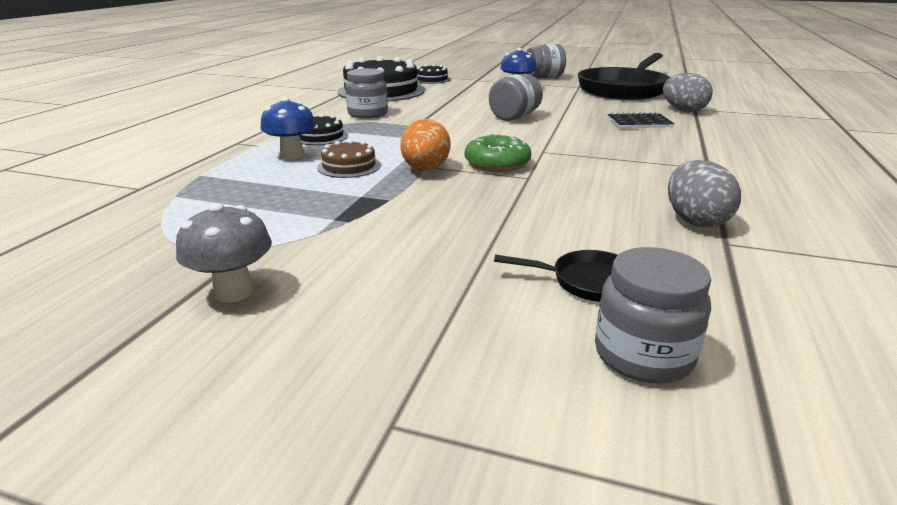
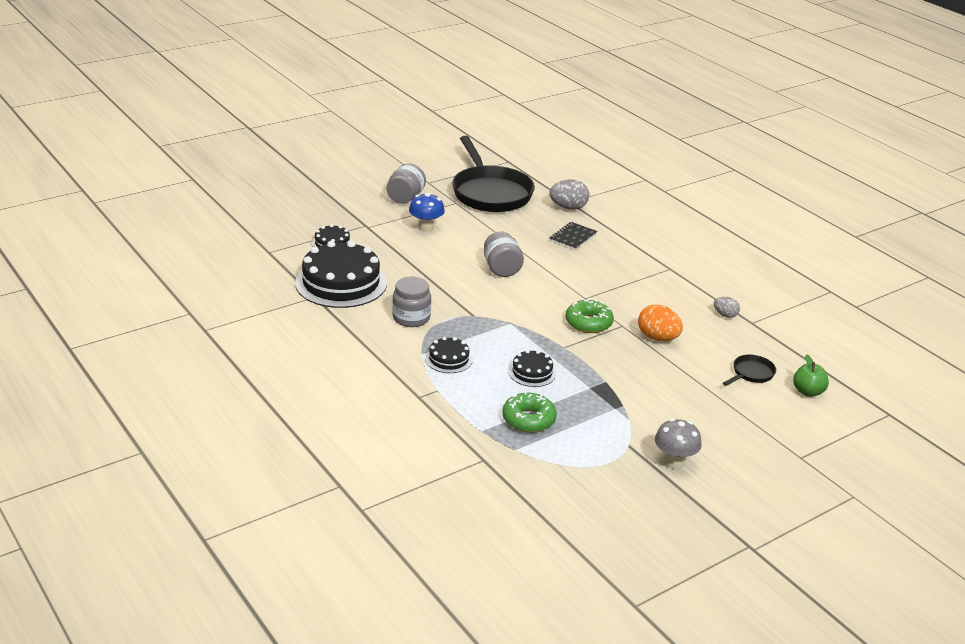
camera: 55 degrees left, 5 degrees up
blue mushroom [261,97,316,160] -> none
brown cake [317,140,381,178] -> black cake [508,350,556,387]
orange egg [400,119,451,171] -> orange egg moved to [638,304,683,341]
grey jar [595,247,711,384] -> green apple [793,354,829,397]
grey egg [668,160,741,228] -> grey egg [714,297,740,318], size x0.59
none -> green donut [502,391,557,433]

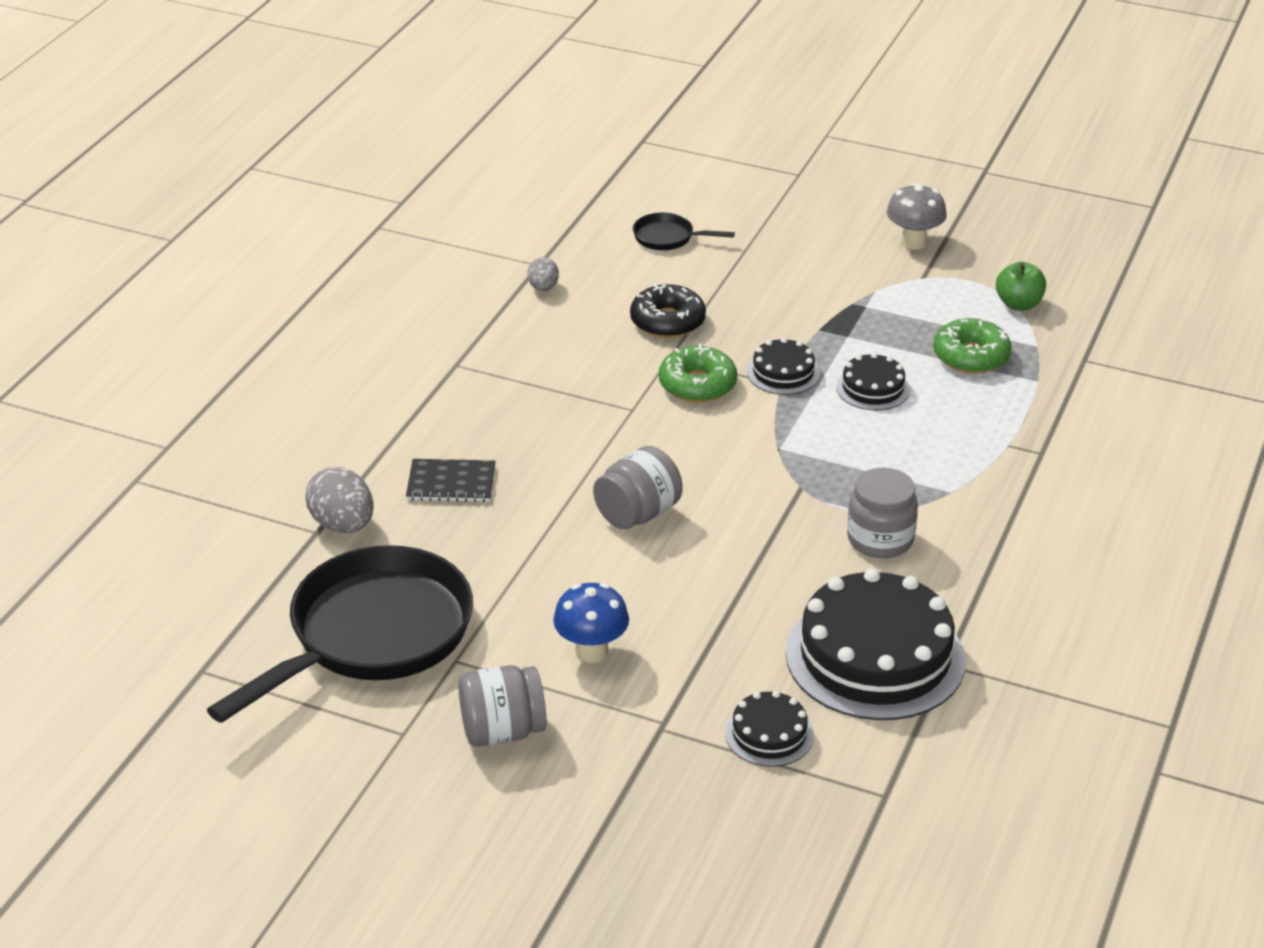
camera: 120 degrees left, 5 degrees up
black cake [425,337,473,373] -> black cake moved to [747,338,820,395]
orange egg [638,304,683,341] -> black donut [630,284,706,338]
green apple [793,354,829,397] -> green apple moved to [996,262,1046,311]

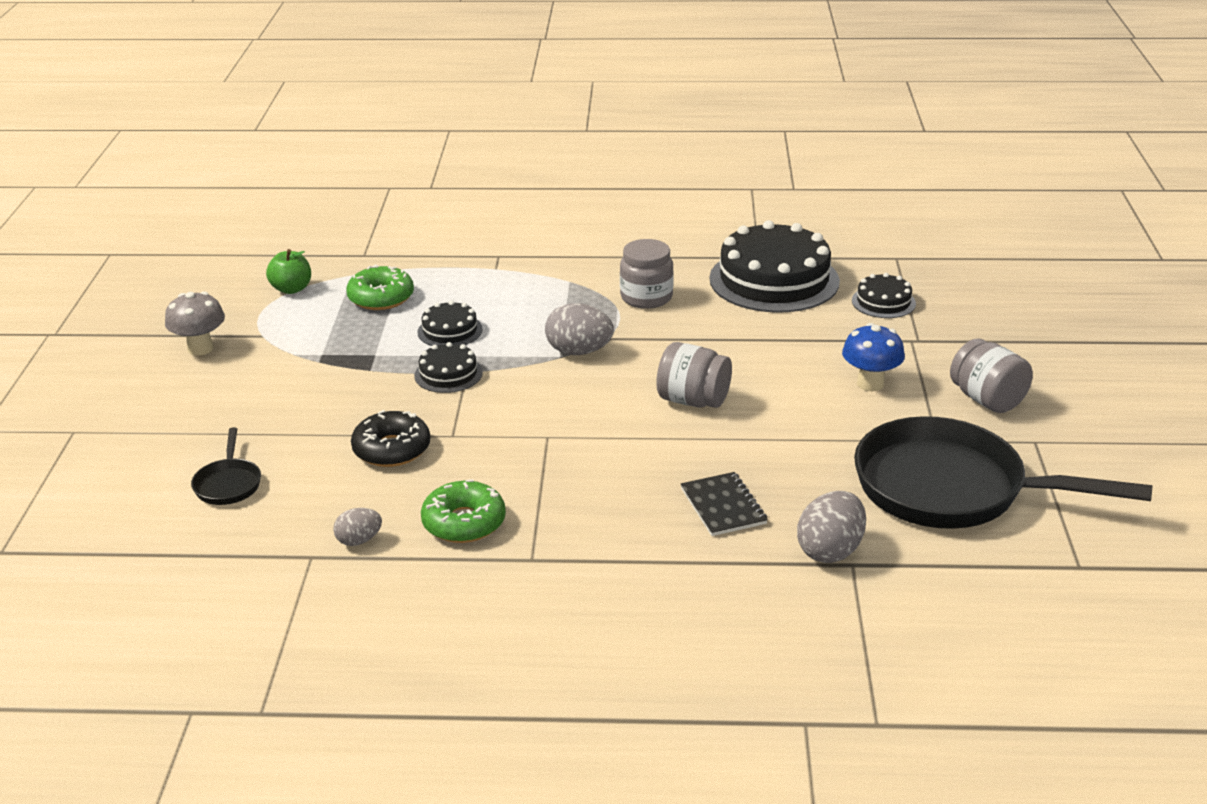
camera: 110 degrees left, 5 degrees down
green donut [659,343,737,403] -> green donut moved to [421,479,506,543]
none -> grey egg [545,303,614,355]

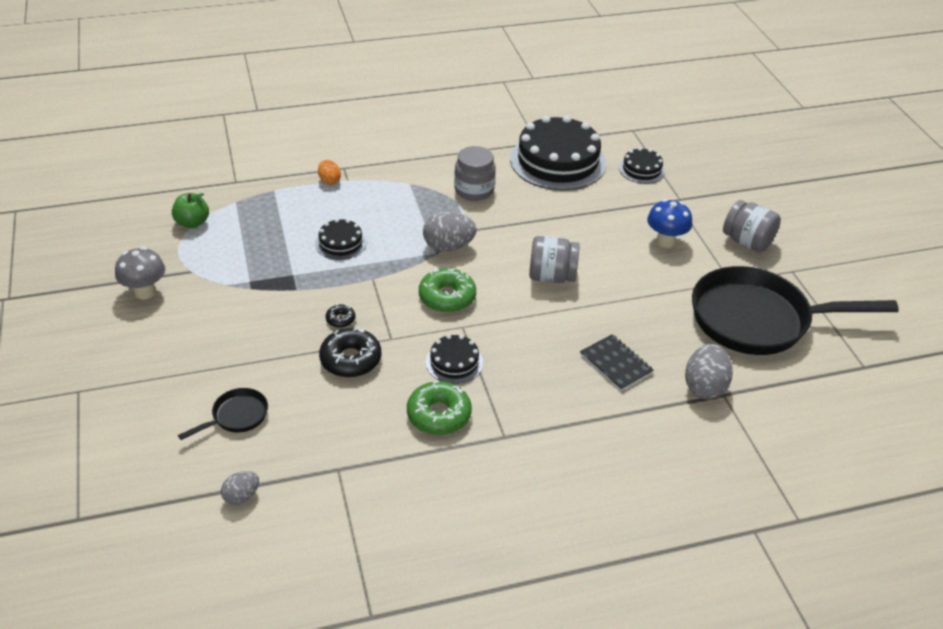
camera: 20 degrees left, 10 degrees up
black pan [191,427,261,505] -> black pan turned 105 degrees counterclockwise [178,388,268,440]
grey egg [333,508,382,546] -> grey egg moved to [221,471,259,505]
green donut [346,265,414,310] -> green donut moved to [419,268,476,313]
black cake [414,342,483,393] -> black cake moved to [426,334,483,384]
none -> orange egg [318,160,341,185]
none -> black donut [325,304,355,328]

